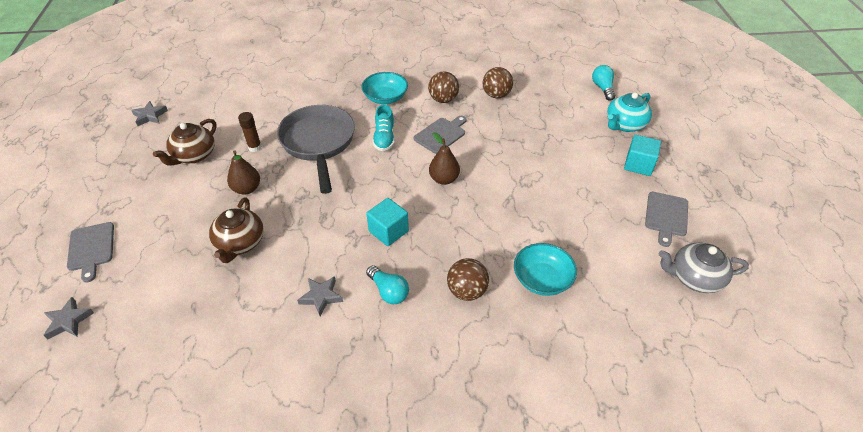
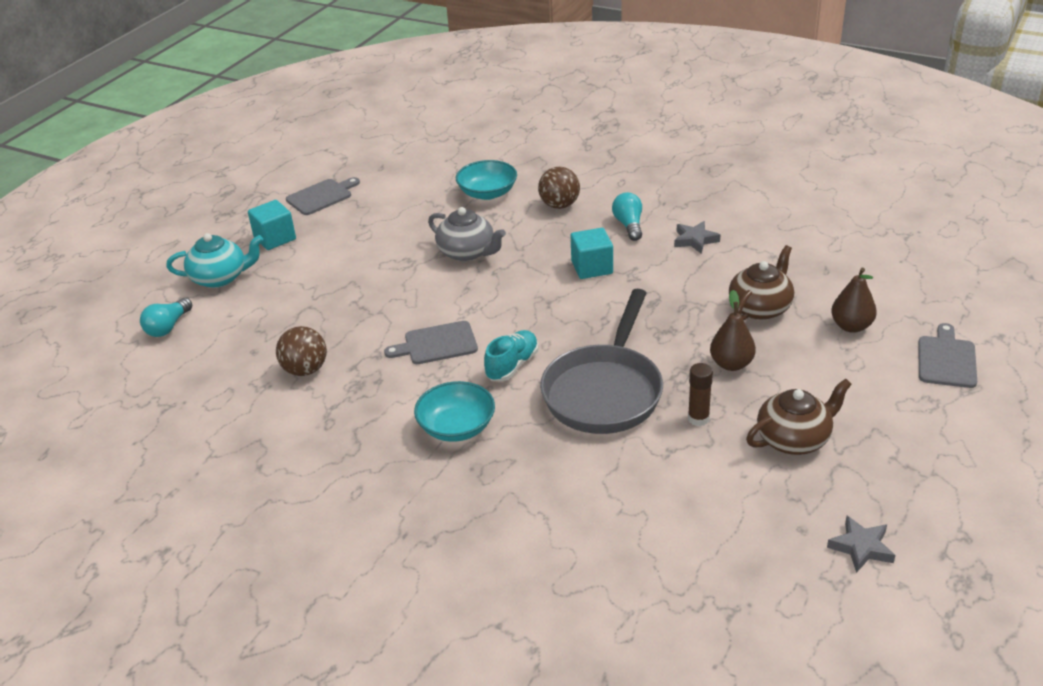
camera: 145 degrees left, 10 degrees down
grey star [43,297,94,340] -> none
brown ball [428,71,459,103] -> none
brown pear [429,132,460,185] -> brown pear moved to [831,268,877,333]
grey teapot [659,243,749,293] -> grey teapot moved to [428,207,506,261]

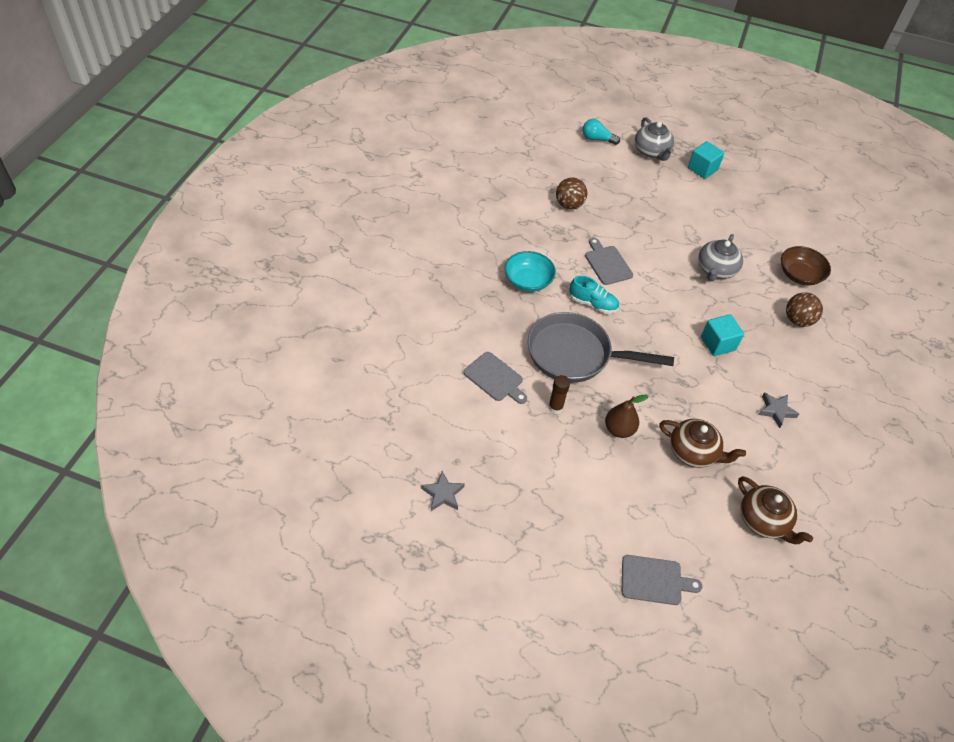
camera: 75 degrees right, 15 degrees up
turquoise teapot [166,233,263,288] -> grey teapot [635,117,674,161]
grey cutting board [286,177,360,215] -> grey cutting board moved to [463,352,527,404]
turquoise bowl [456,160,517,200] -> brown bowl [781,246,831,285]
turquoise light bulb [612,192,642,241] -> none
brown teapot [746,379,852,455] -> brown teapot moved to [738,476,813,544]
brown pear [831,268,877,333] -> none

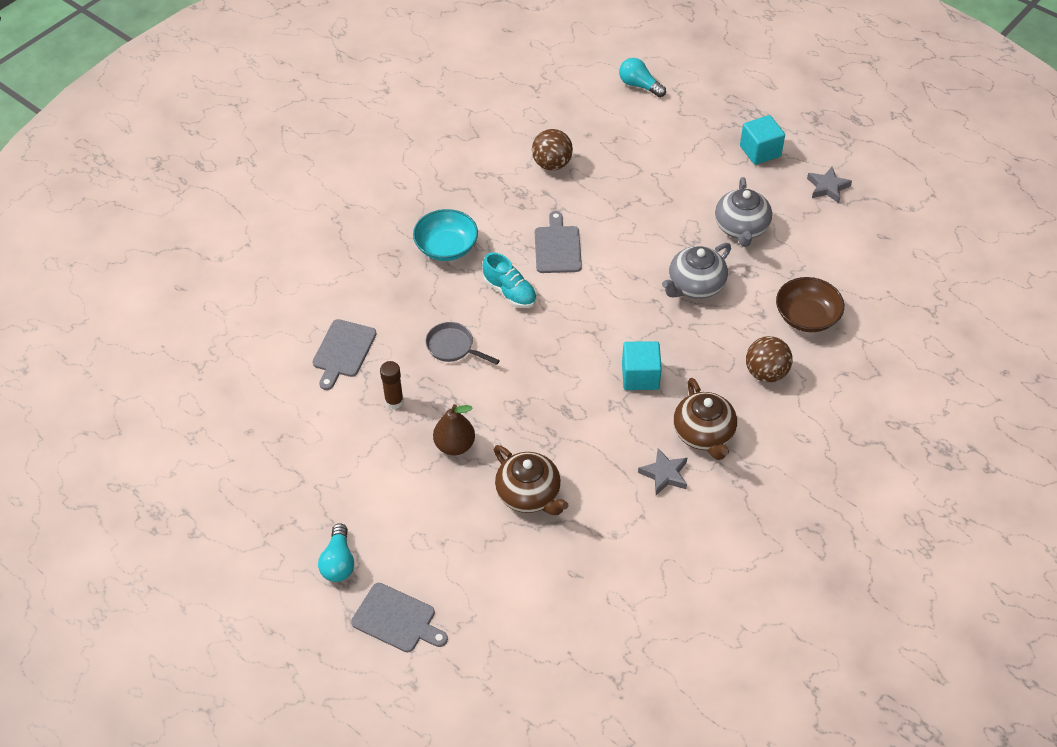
camera: 25 degrees right, 0 degrees up
grey star [421,471,465,511] -> grey star moved to [807,166,852,203]
grey cutting board [463,352,527,404] -> grey cutting board turned 45 degrees clockwise [312,319,377,390]
grey pan [528,312,674,383] -> grey pan [425,322,500,365], size x0.45
grey teapot [635,117,674,161] -> grey teapot moved to [715,177,772,247]
brown teapot [738,476,813,544] -> brown teapot moved to [673,378,737,460]
none -> turquoise light bulb [318,523,354,582]

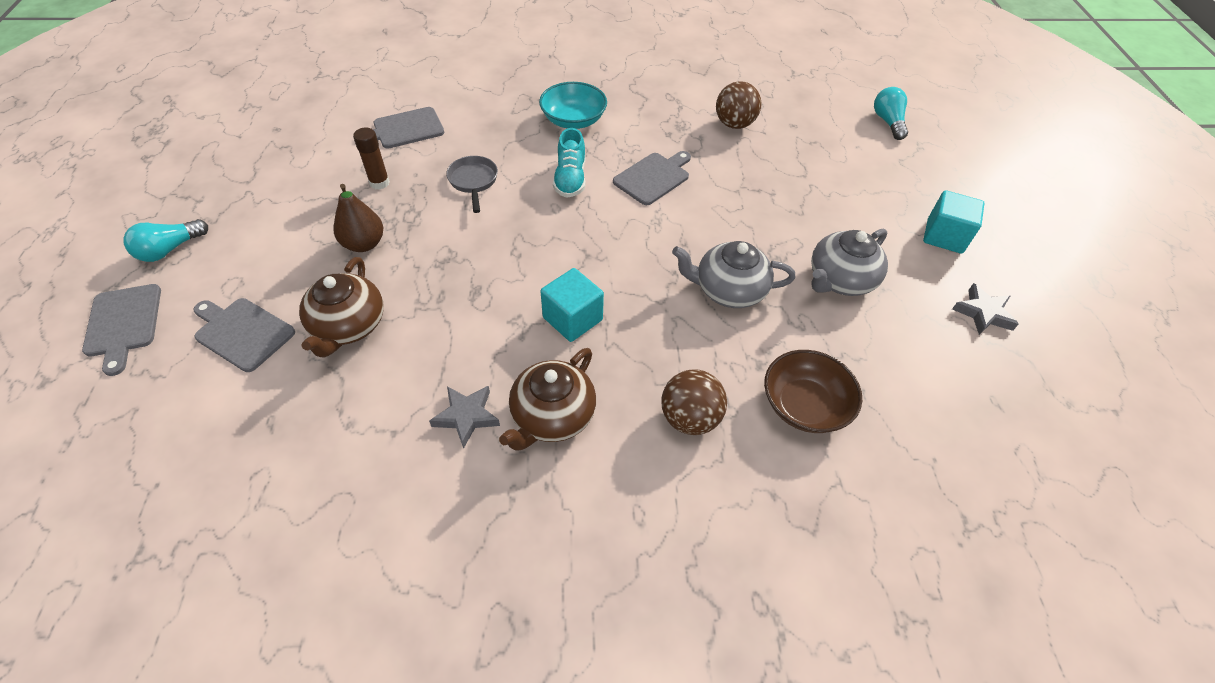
camera: 45 degrees right, 0 degrees up
none -> grey cutting board [193,298,295,372]

